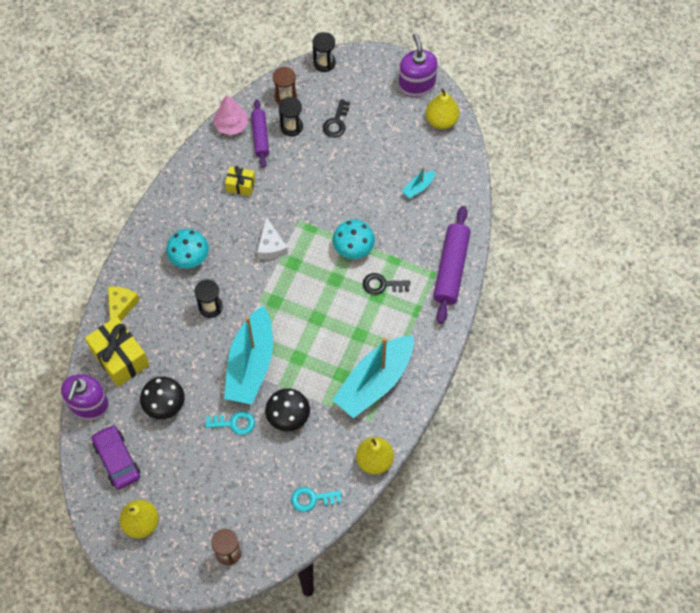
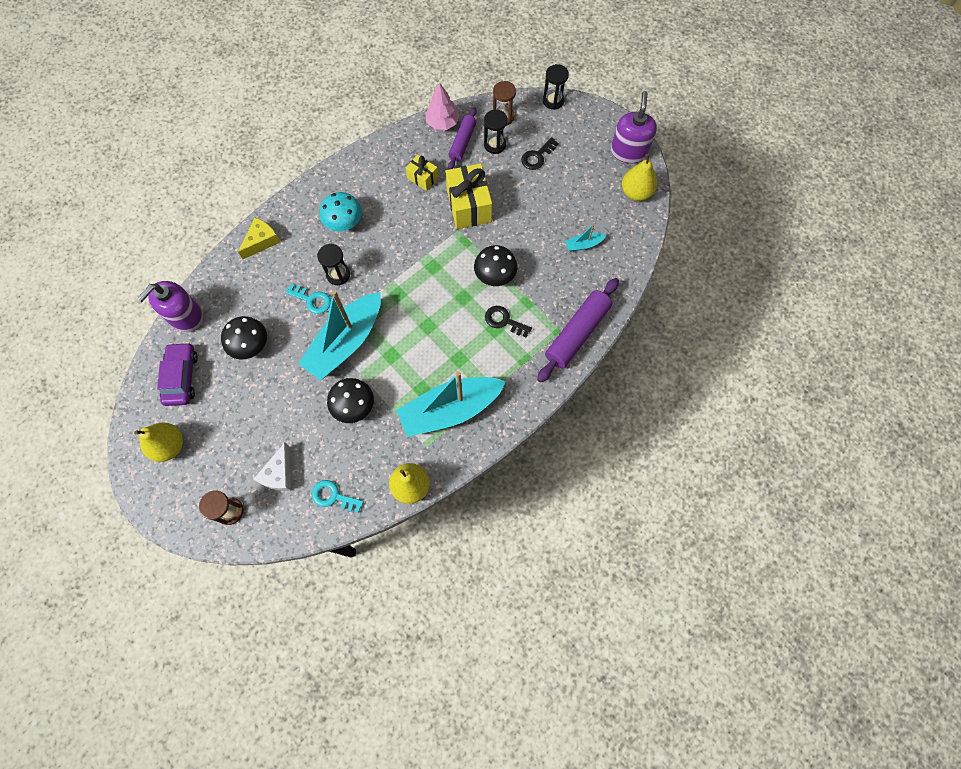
camera: 25 degrees right, 5 degrees up
yellow gift [85,316,149,387] -> yellow gift moved to [445,164,492,229]
turquoise key [205,411,255,435] -> turquoise key moved to [285,284,331,314]
white cheese [257,217,288,259] -> white cheese moved to [254,443,291,491]
turquoise mushroom [333,219,375,259] -> black mushroom [474,245,517,286]

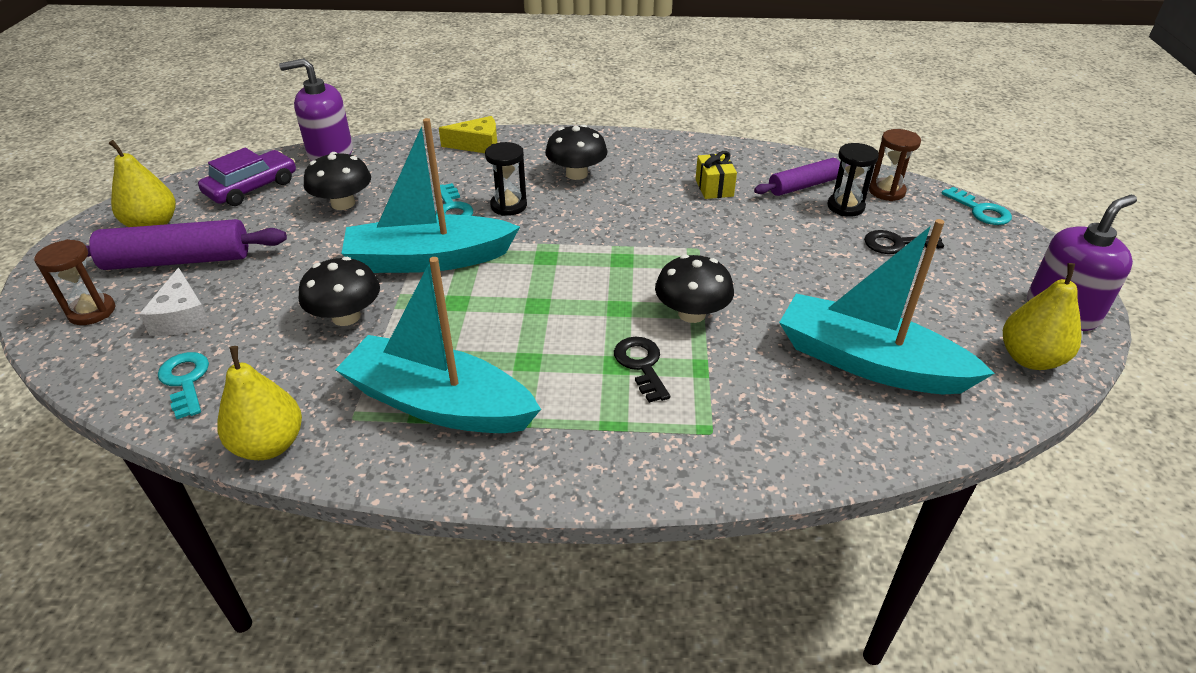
camera: 45 degrees right, 30 degrees down
white cheese [254,443,291,491] -> white cheese turned 75 degrees counterclockwise [139,268,211,336]
turquoise mushroom [320,192,362,231] -> black mushroom [545,125,608,180]
pink tree [425,82,460,130] -> none
yellow gift [445,164,492,229] -> none
purple rolling pin [537,278,619,383] -> purple rolling pin moved to [86,219,287,270]
black hourglass [543,64,569,110] -> turquoise key [941,187,1012,225]
turquoise boat [565,223,606,252] -> turquoise boat [779,219,995,394], size x2.42

